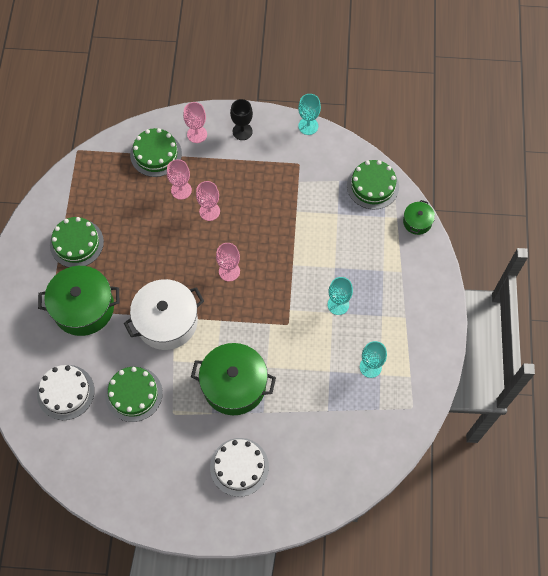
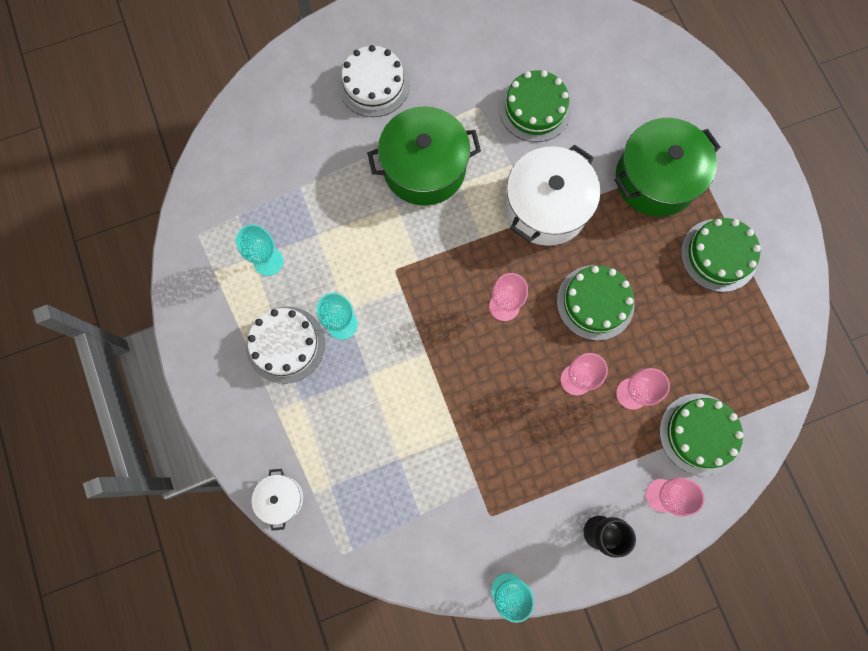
camera: 155 degrees right, 10 degrees up
white cake [37,365,95,420] -> white cake moved to [246,306,325,384]
green cake [347,160,399,209] -> green cake moved to [557,265,635,341]
green pot [403,200,435,235] -> white pot [252,469,303,531]

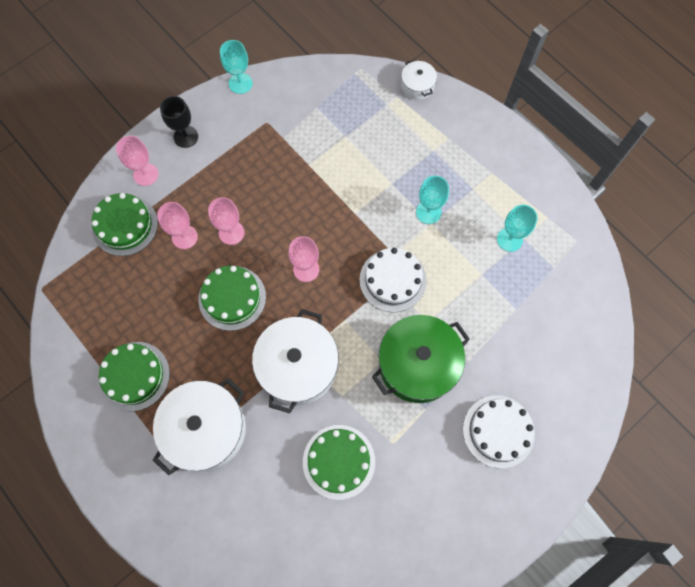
camera: 160 degrees right, 5 degrees down
white cake [246,306,325,384] -> white cake moved to [360,248,427,312]
green pot [614,118,721,217] -> white pot [153,378,246,476]

